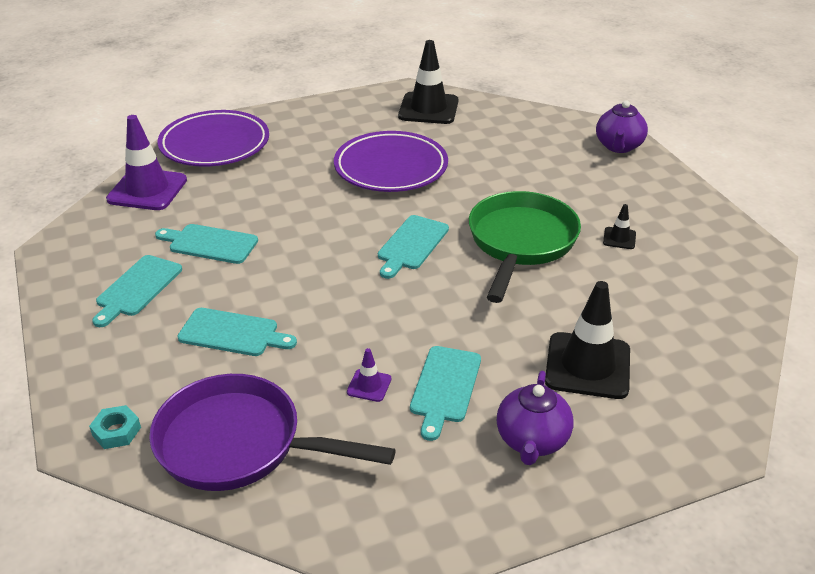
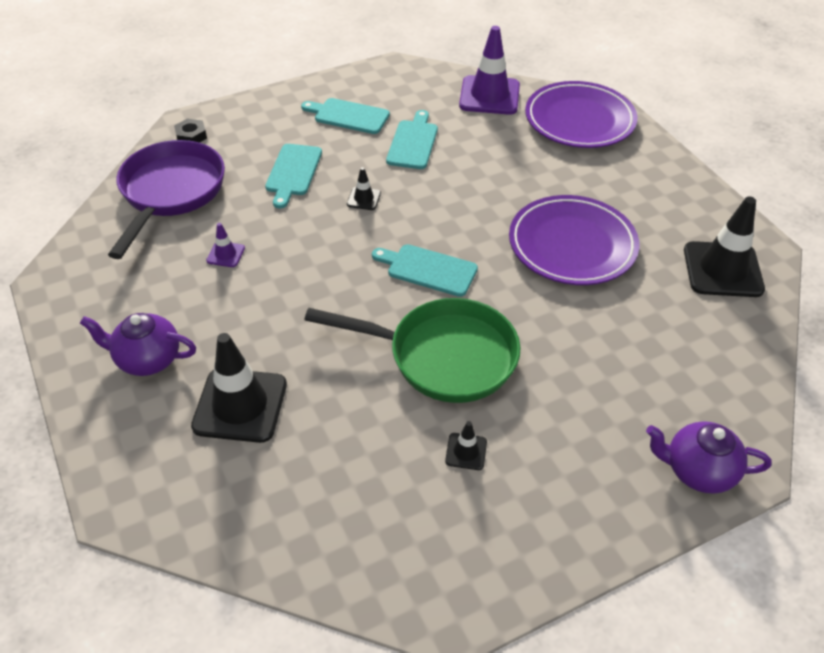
camera: 85 degrees right, 10 degrees up
turquoise nut [89,405,141,449] -> black nut [174,118,207,143]
turquoise cutting board [410,346,481,441] -> none
none -> black traffic cone [347,167,381,210]

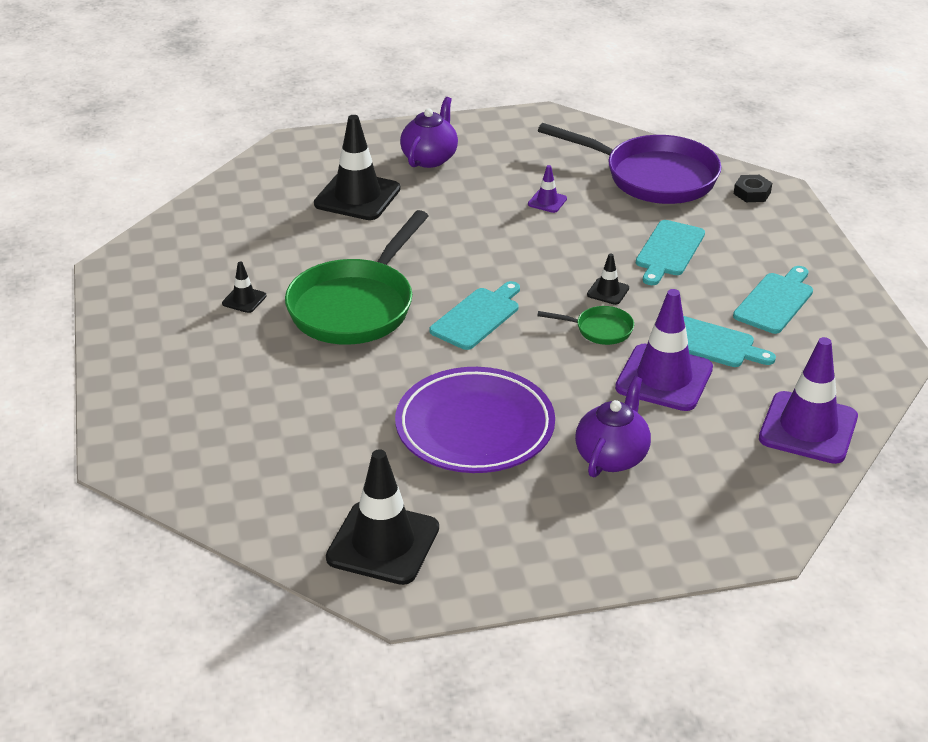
camera: 105 degrees right, 10 degrees down
turquoise cutting board [265,144,322,208] -> turquoise cutting board turned 90 degrees counterclockwise [636,220,705,285]
purple plate [525,81,637,148] -> none
purple teapot [646,421,772,494] -> purple teapot moved to [575,376,651,477]
none -> green pan [537,306,634,345]
none -> purple traffic cone [615,289,713,411]

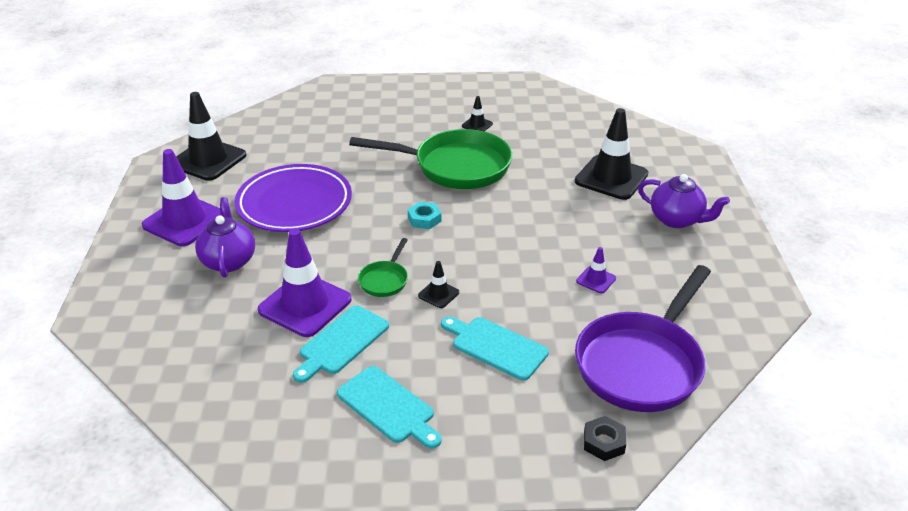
camera: 100 degrees right, 0 degrees up
green pan [285,210,429,345] -> green pan turned 150 degrees clockwise [349,129,512,189]
turquoise cutting board [429,281,520,350] -> turquoise nut [408,202,441,229]
purple teapot [575,376,651,477] -> purple teapot turned 135 degrees counterclockwise [195,197,255,278]
purple traffic cone [759,337,858,464] -> purple traffic cone moved to [142,149,220,246]

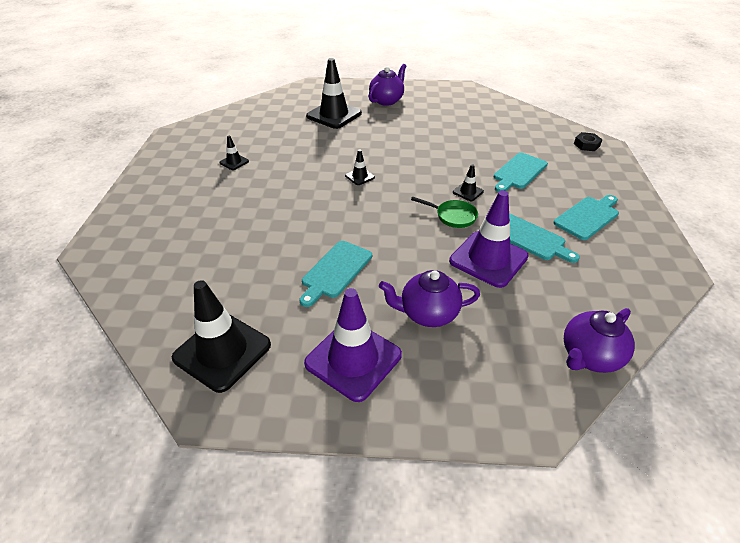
camera: 85 degrees left, 5 degrees up
purple plate [235,164,352,232] -> turquoise cutting board [299,241,372,307]
green pan [349,129,512,189] -> none
turquoise nut [408,202,441,229] -> none
purple pan [575,265,711,412] -> none
purple traffic cone [576,247,616,293] -> none
none -> black traffic cone [345,150,375,185]
none -> purple teapot [564,308,635,373]

